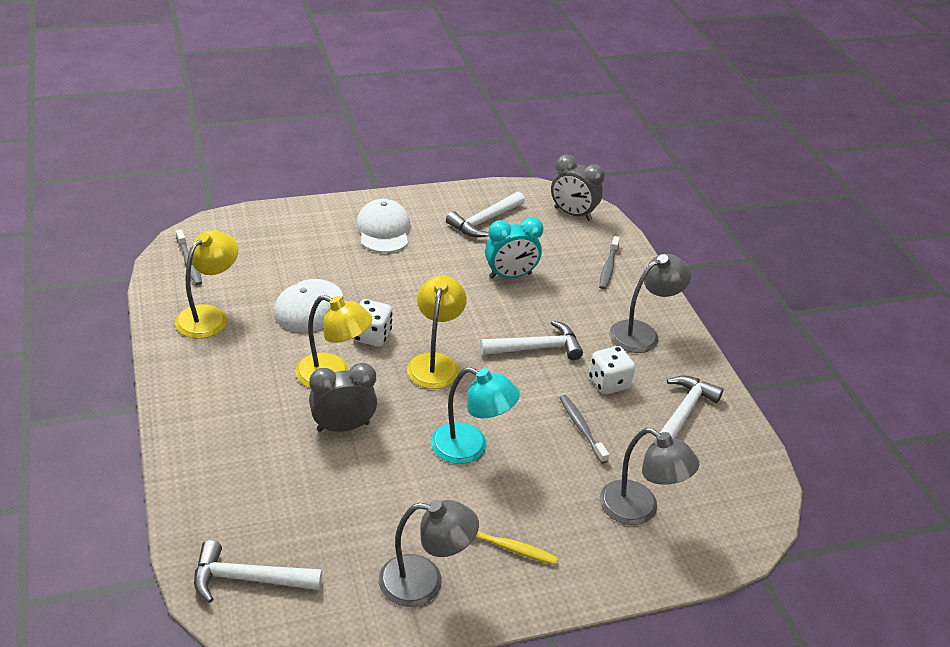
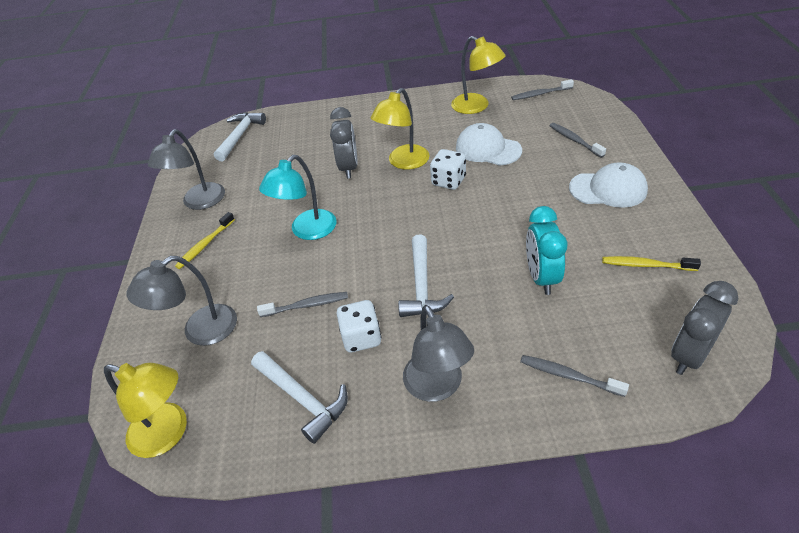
camera: 110 degrees right, 5 degrees up
yellow lamp [407,275,467,389] -> yellow lamp moved to [104,363,187,458]
white hammer [446,192,525,237] -> yellow toothbrush [602,256,701,271]
none -> grey toothbrush [549,123,606,158]

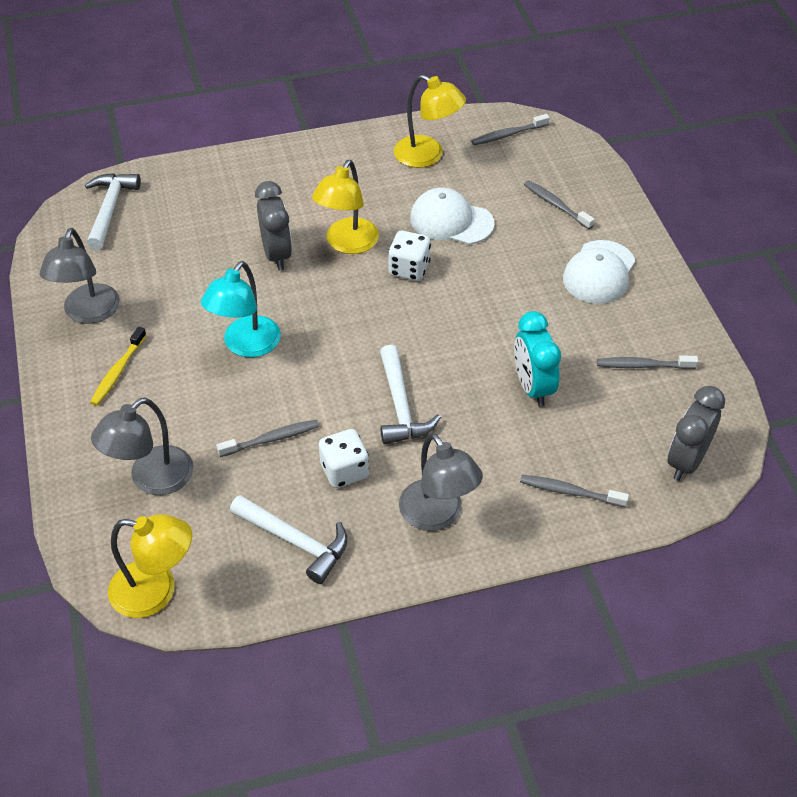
camera: 15 degrees left, 5 degrees up
white cap [569,162,648,208] -> white cap turned 120 degrees clockwise [563,240,635,304]
yellow toothbrush [602,256,701,271] -> grey toothbrush [597,355,698,369]

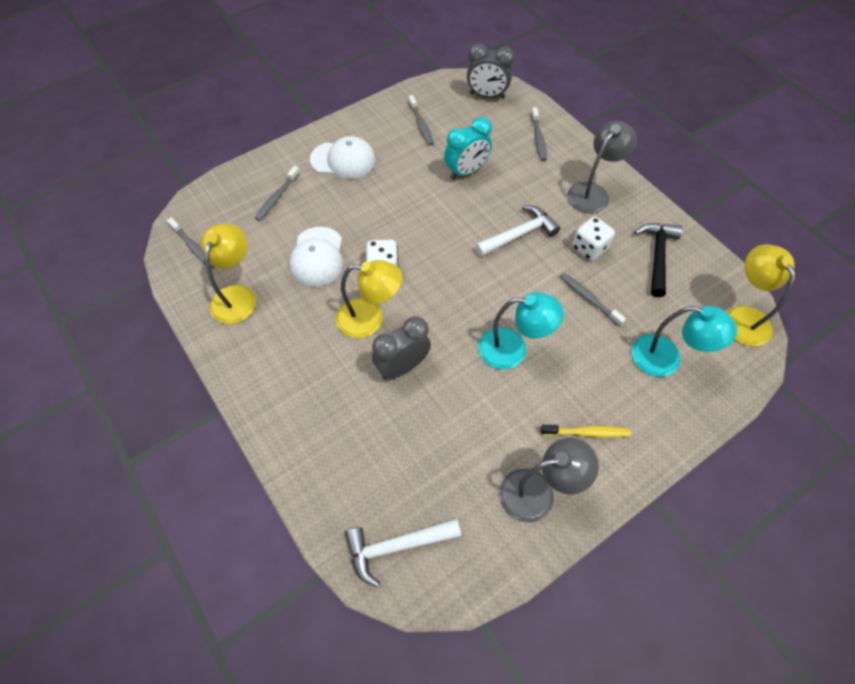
camera: 110 degrees left, 10 degrees up
grey lamp [91,397,193,495] -> turquoise lamp [632,306,737,377]
white hammer [230,495,348,584] -> black hammer [634,223,682,297]

